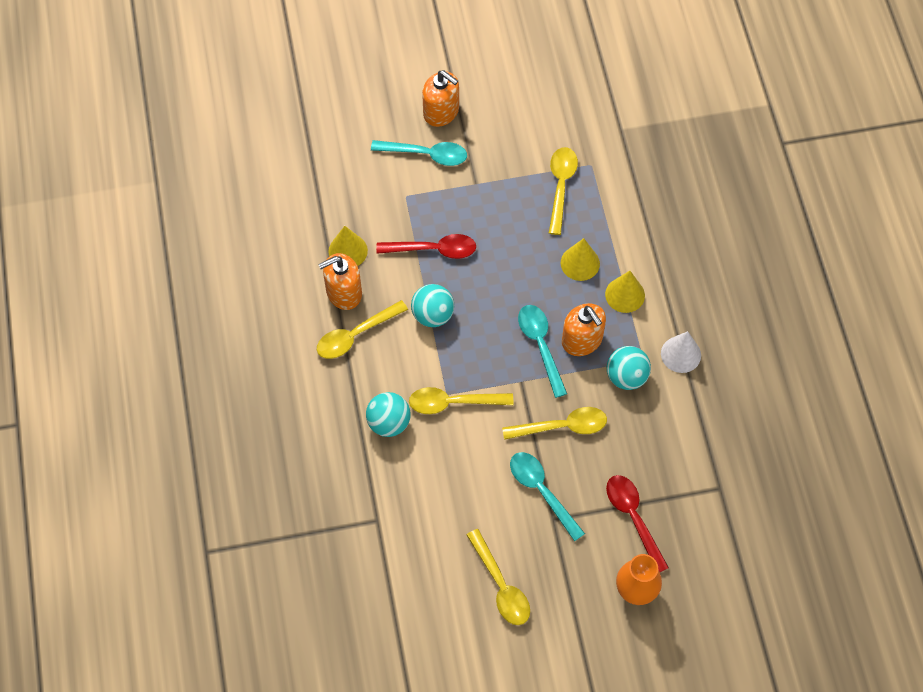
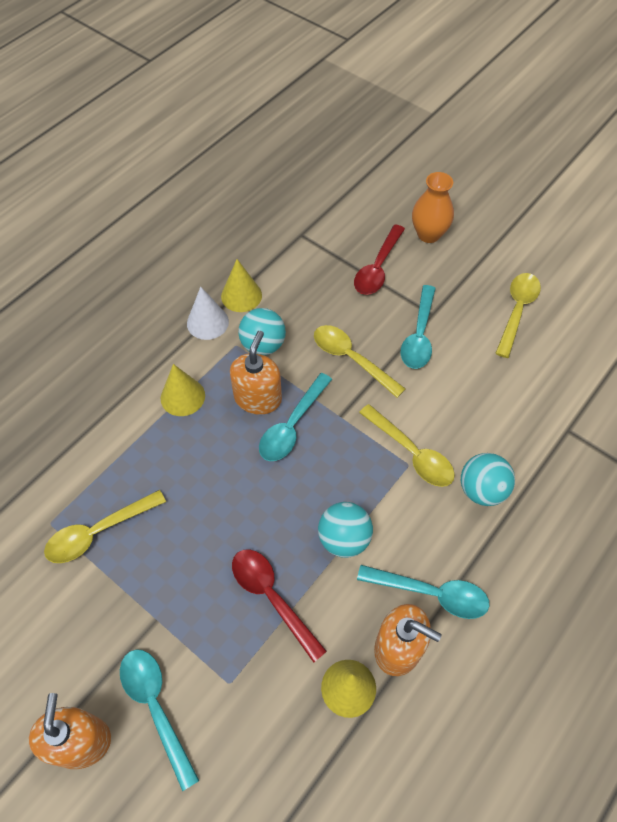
camera: 130 degrees left, 5 degrees down
yellow spoon [317,300,408,359] -> turquoise spoon [357,565,490,619]
yellow cone [561,238,600,281] -> yellow cone moved to [221,259,262,312]

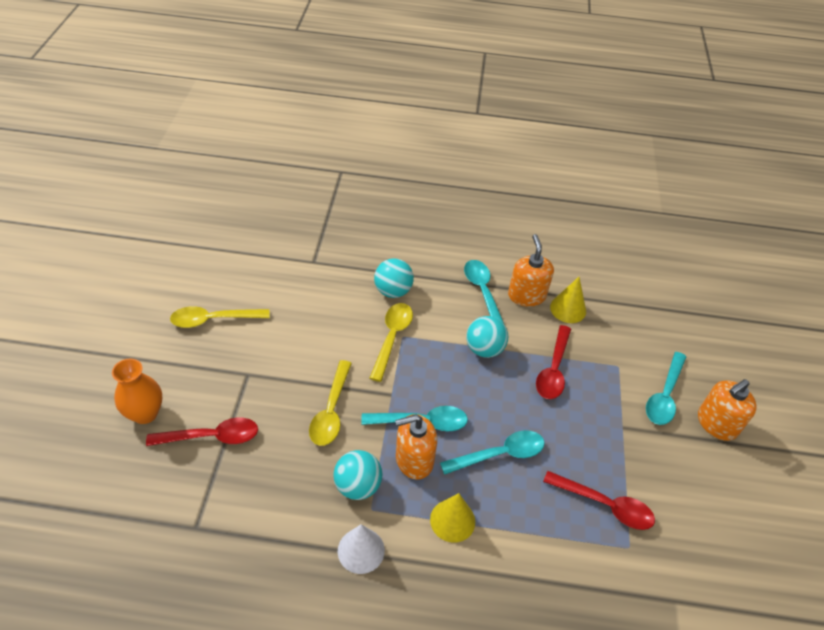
camera: 125 degrees left, 10 degrees down
yellow spoon [44,490,166,563] -> red spoon [543,471,655,530]
yellow cone [221,259,262,312] -> none
turquoise spoon [400,285,436,369] -> turquoise spoon moved to [440,430,545,475]

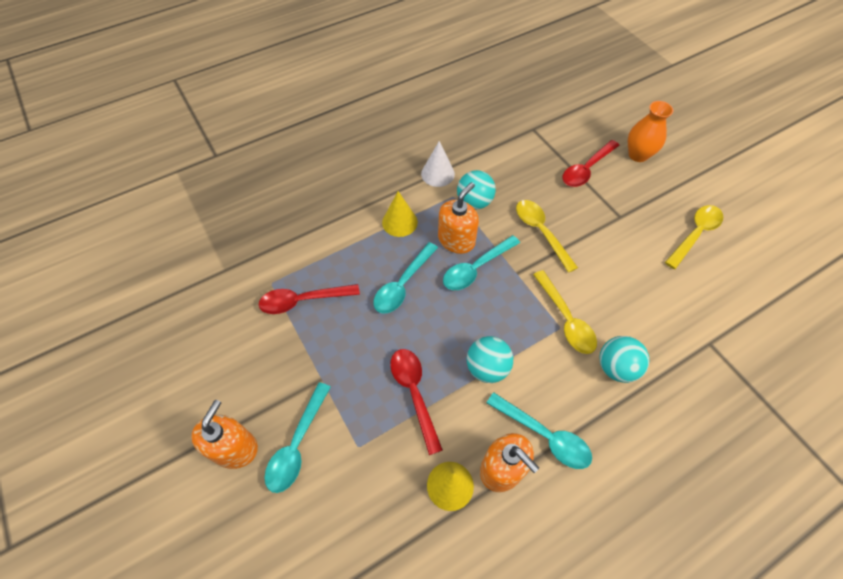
camera: 145 degrees right, 10 degrees up
turquoise spoon [646,352,686,425] -> turquoise spoon turned 150 degrees counterclockwise [264,382,331,493]

